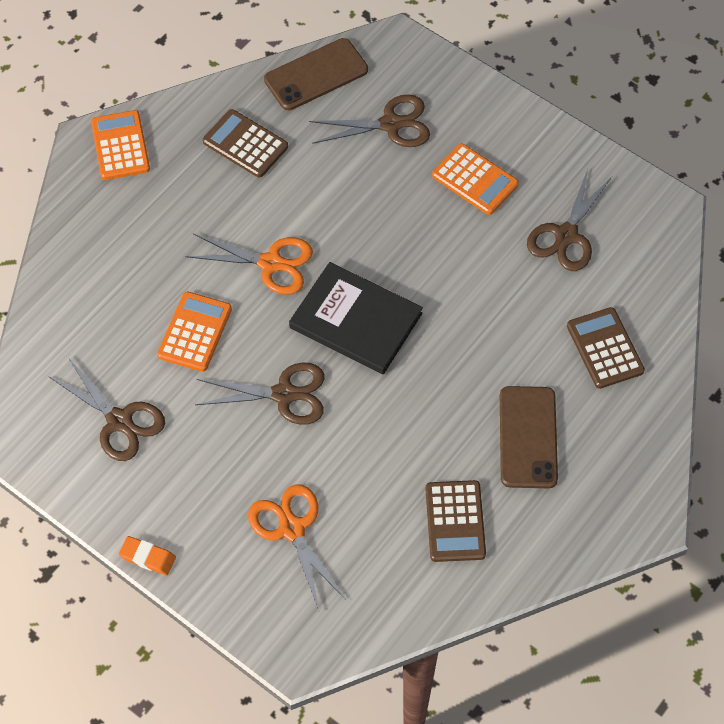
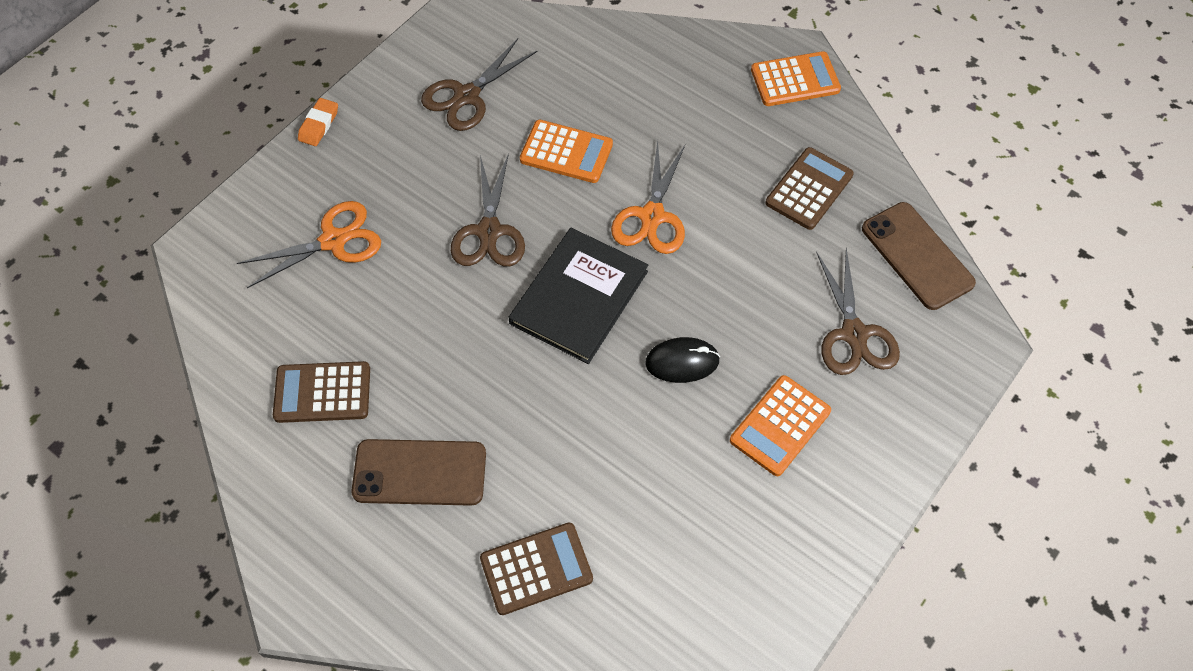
camera: 90 degrees right, 0 degrees up
brown scissors [527,169,612,271] -> none
none -> black mouse [645,337,720,383]

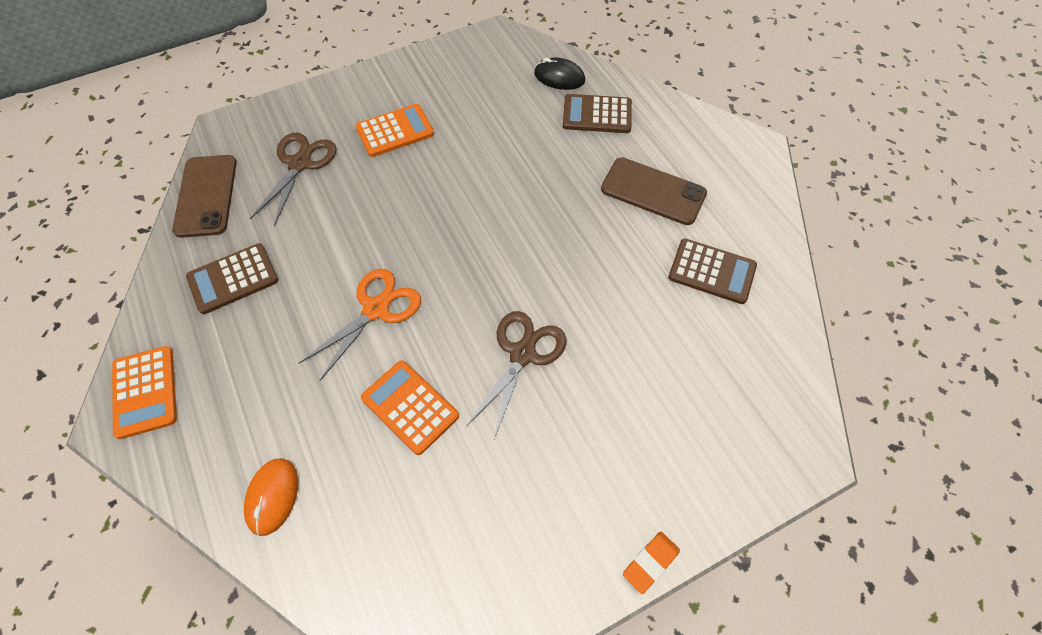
camera: 155 degrees left, 0 degrees up
orange scissors [237,201,381,288] -> none
brown scissors [421,38,538,131] -> none
black book [508,228,648,364] -> none
black mouse [645,337,720,383] -> black mouse moved to [534,57,585,90]
orange calculator [751,51,841,106] -> orange calculator turned 120 degrees counterclockwise [112,346,177,439]
none -> orange mouse [244,458,298,536]

